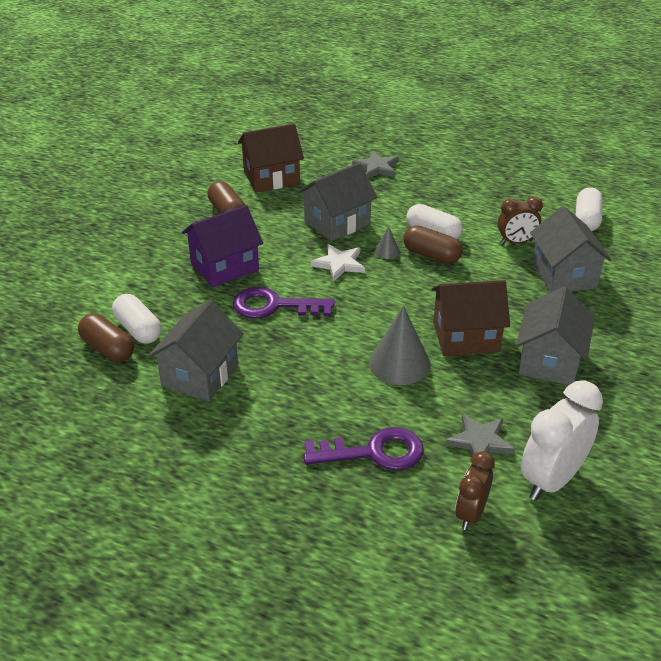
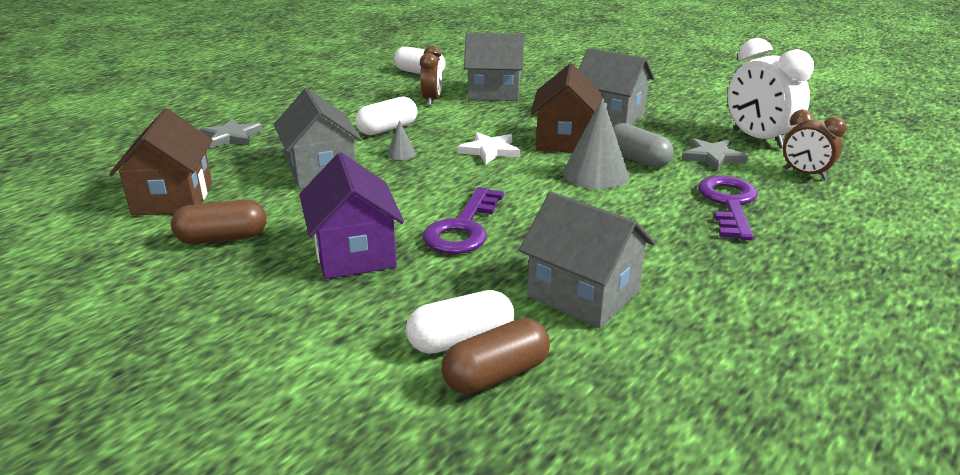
camera: 75 degrees left, 10 degrees down
white star [311,244,365,281] -> white star moved to [458,132,520,164]
brown capsule [403,226,462,264] -> none
none -> grey capsule [613,123,674,168]

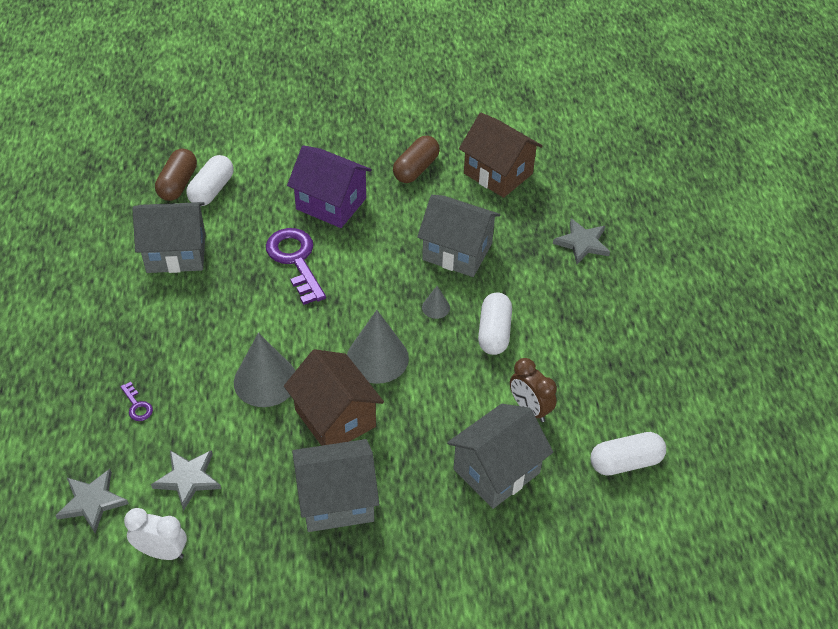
camera: 135 degrees right, 20 degrees up
white star [458,132,520,164] -> grey cone [347,310,409,384]
grey capsule [613,123,674,168] -> none
purple key [698,176,758,240] -> purple key [120,382,153,421], size x0.44
white clock [728,38,814,149] -> white clock [124,508,187,560], size x0.61
brown clock [783,109,846,180] -> grey star [55,469,129,533]

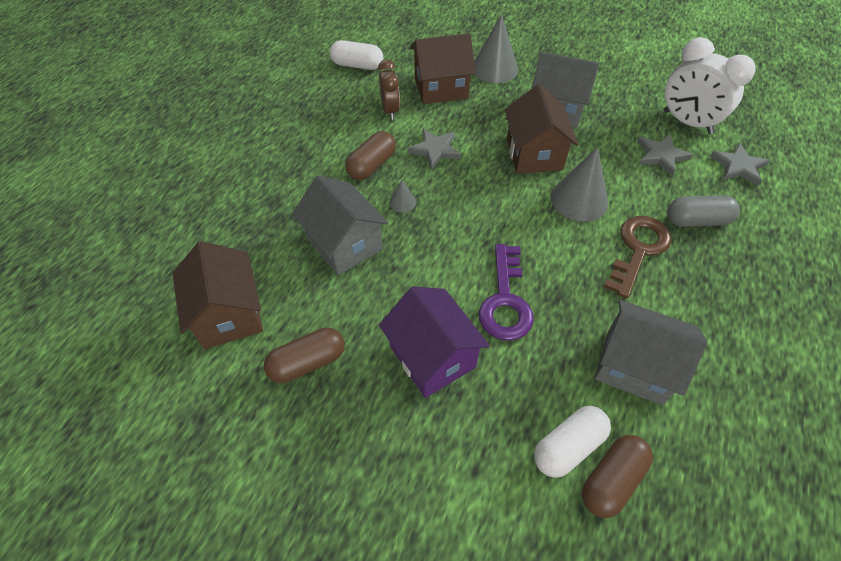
camera: 150 degrees left, 5 degrees up
purple key [120,382,153,421] -> grey capsule [667,195,740,227]
white clock [124,508,187,560] -> white clock [664,37,756,134], size x1.65
grey cone [347,310,409,384] -> grey cone moved to [474,14,518,83]
grey house [447,404,553,509] -> brown house [410,33,476,104]
white capsule [478,292,512,355] -> brown capsule [345,131,396,180]
grey star [553,219,610,264] -> grey star moved to [408,129,461,170]
none -> brown key [604,216,672,298]

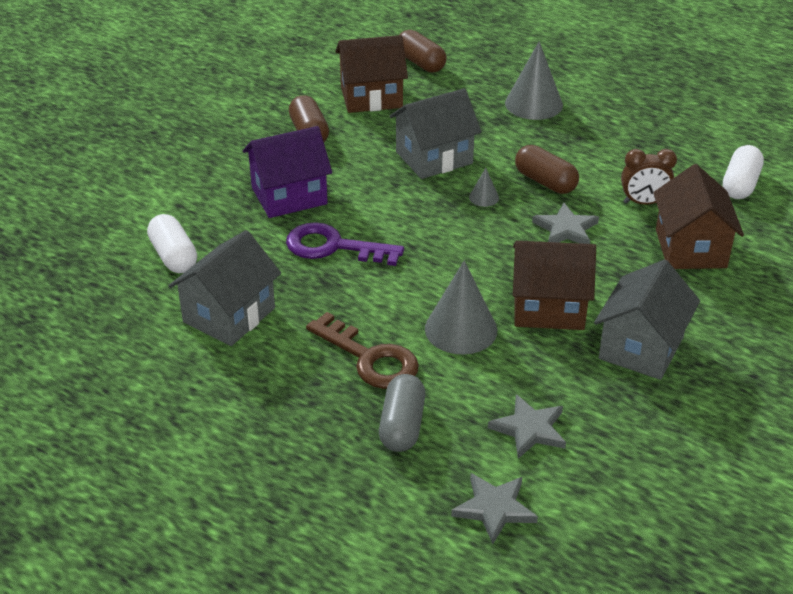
camera: 100 degrees right, 15 degrees down
grey cone [474,14,518,83] -> grey cone moved to [505,41,563,120]
brown capsule [582,435,653,518] -> brown capsule moved to [399,30,447,73]
white clock [664,37,756,134] -> none

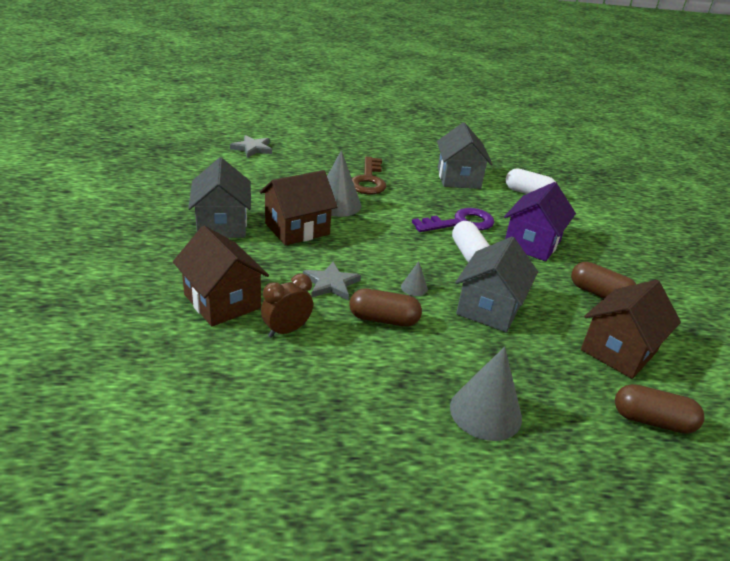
camera: 140 degrees right, 5 degrees down
brown key [306,312,419,389] -> brown key turned 90 degrees counterclockwise [352,157,386,194]
grey capsule [379,374,425,452] -> none
grey star [488,394,566,459] -> none
white capsule [723,145,764,199] -> white capsule moved to [452,221,490,262]

